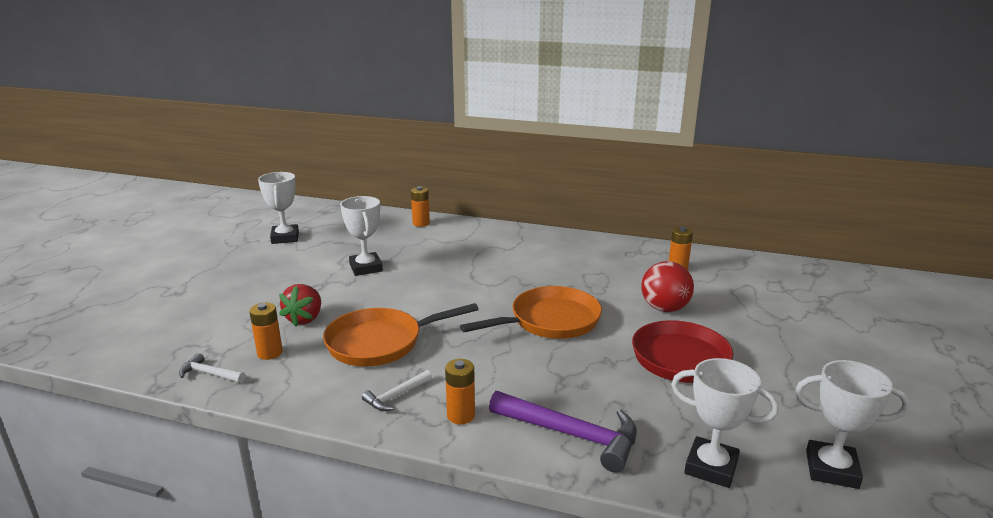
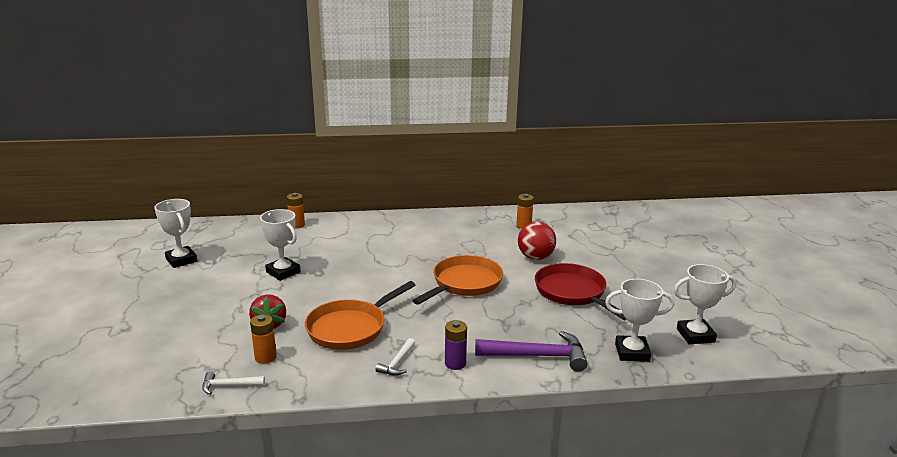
camera: 25 degrees left, 0 degrees up
orange battery [445,359,475,424] -> purple battery [445,320,467,370]

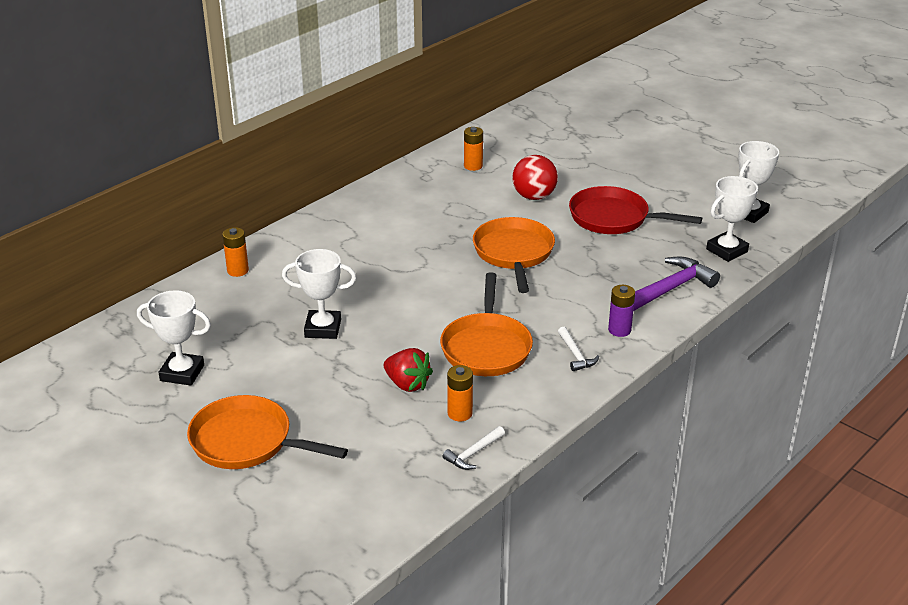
camera: 40 degrees left, 10 degrees up
none -> orange pan [187,395,348,469]

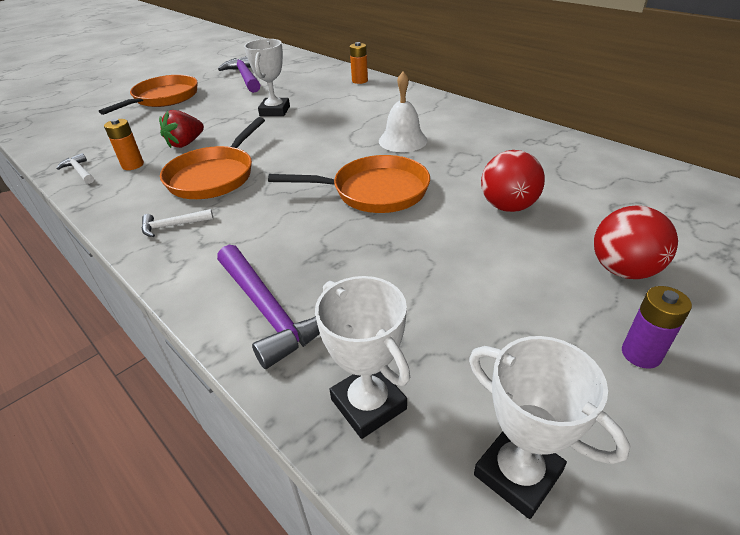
camera: 95 degrees right, 5 degrees up
white trophy [137,290,211,386] -> purple hammer [218,56,260,93]
orange pan [440,272,533,376] -> orange pan turned 75 degrees counterclockwise [160,117,265,199]
orange battery [464,127,483,171] -> none
red pan [569,186,702,234] -> none
purple battery [608,285,635,337] -> purple battery moved to [622,286,692,369]
none -> white bell [379,72,428,152]
none -> red ball [594,205,678,279]

